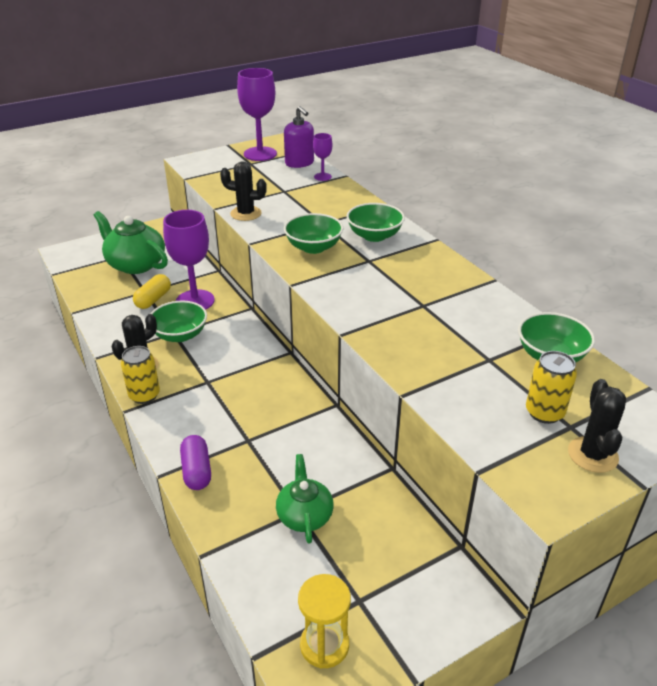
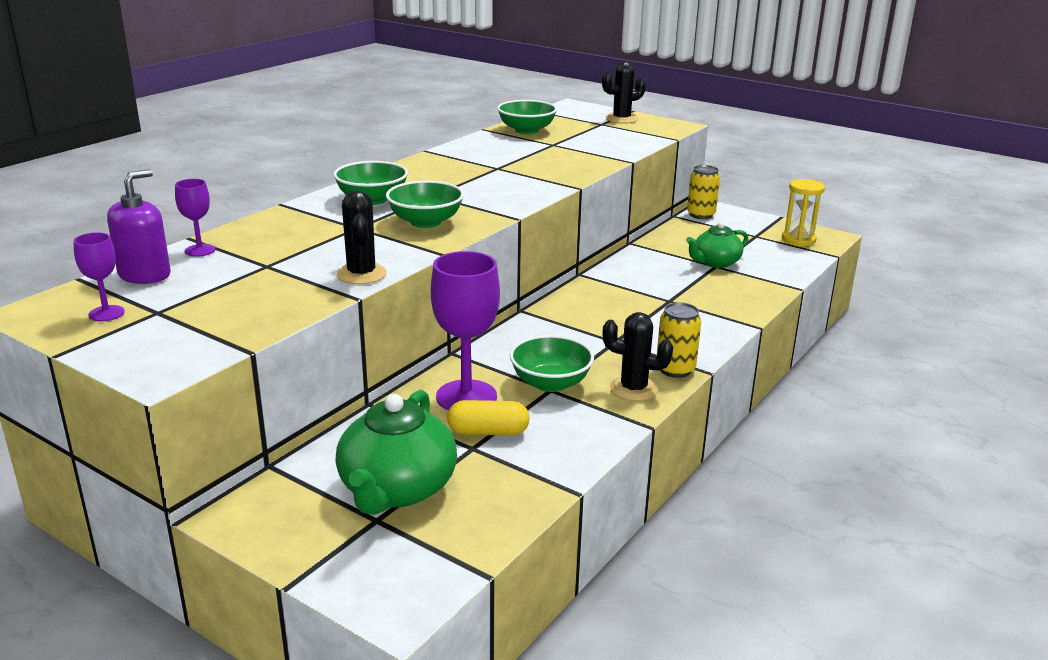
camera: 115 degrees left, 10 degrees down
purple capsule [180,435,211,490] -> none
purple goblet [237,68,277,161] -> purple goblet [73,232,125,321], size x0.50
yellow can [526,351,577,424] -> yellow can moved to [687,165,720,219]

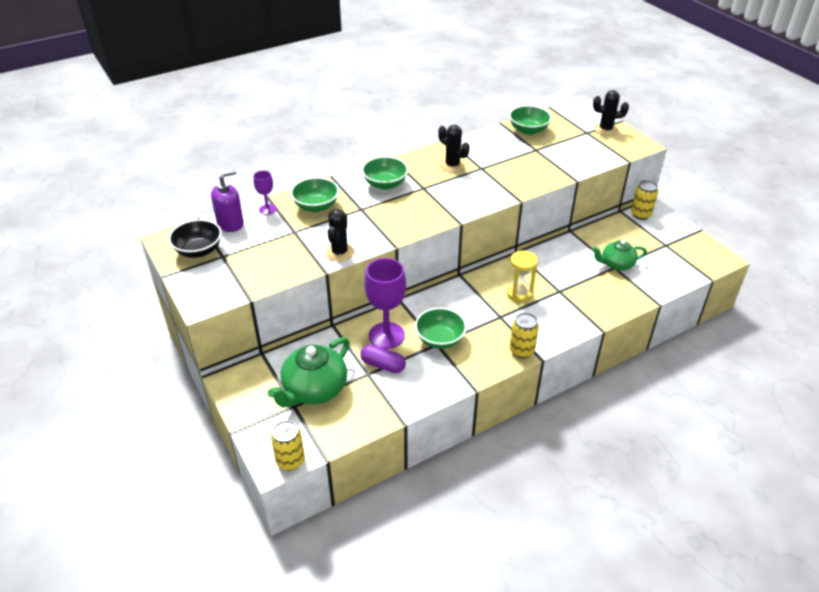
camera: 25 degrees right, 15 degrees up
purple goblet [73,232,125,321] -> black bowl [168,219,222,258]
green bowl [386,181,464,228] -> green bowl moved to [290,177,339,212]
yellow capsule [447,400,530,436] -> purple capsule [360,344,406,373]
black cactus [602,312,673,401] -> black cactus moved to [438,125,470,172]
yellow hourglass [782,179,825,246] -> yellow hourglass moved to [507,251,538,302]
none -> yellow can [271,421,305,471]

